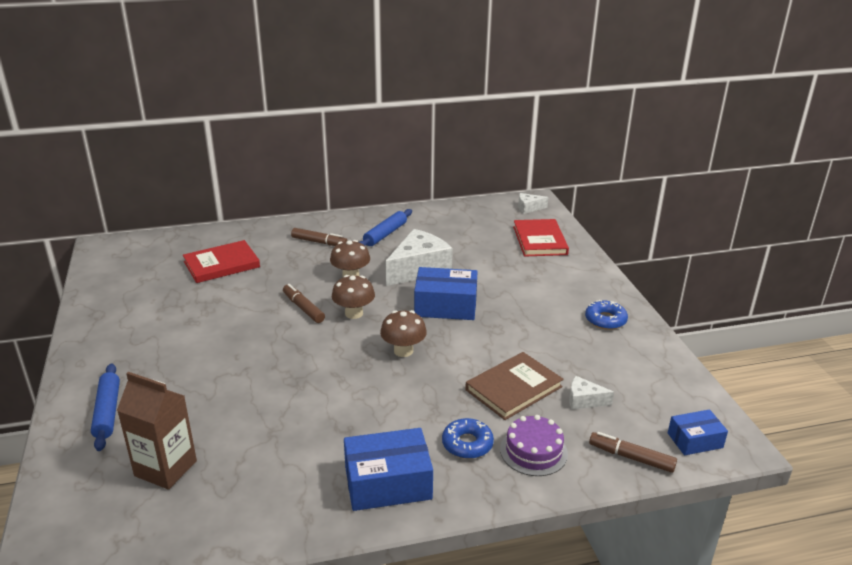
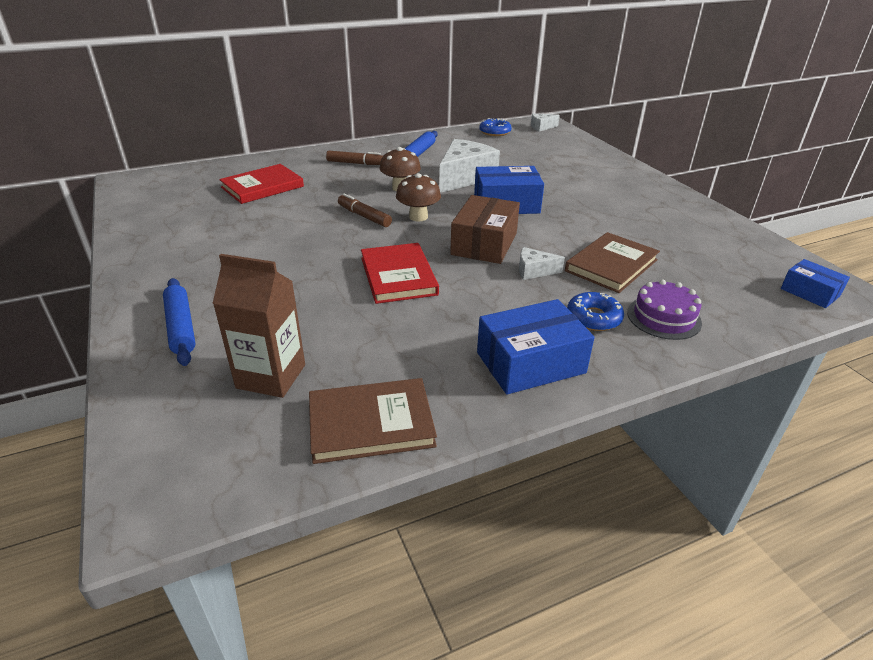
camera: 10 degrees left, 5 degrees up
brown mushroom [380,310,427,357] -> brown box [450,195,520,264]
red book [513,219,569,257] -> red book moved to [361,243,439,304]
white cheese [569,376,614,410] -> white cheese moved to [519,247,565,280]
blue donut [585,300,628,330] -> blue donut moved to [479,118,512,136]
brown marker [589,432,677,473] -> none
blue box [668,409,728,455] -> blue box turned 75 degrees clockwise [781,259,850,308]
none -> brown book [309,378,437,464]

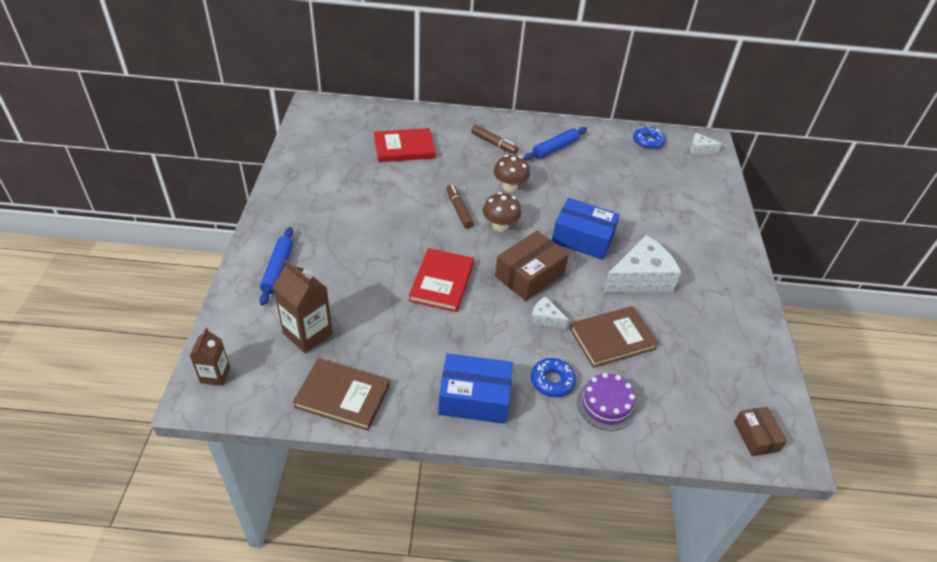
camera: 25 degrees right, 10 degrees up
white cheese [439,139,500,193] -> white cheese moved to [603,235,681,293]
blue box [781,259,850,308] -> brown box [734,407,787,456]
none -> brown carton [190,328,230,386]

